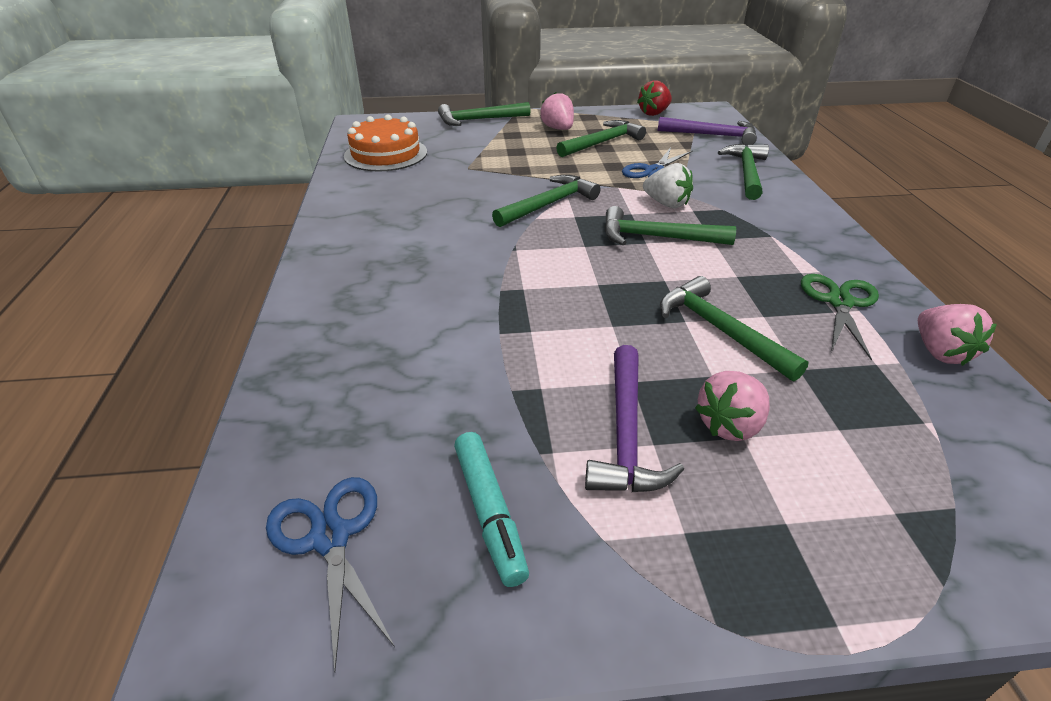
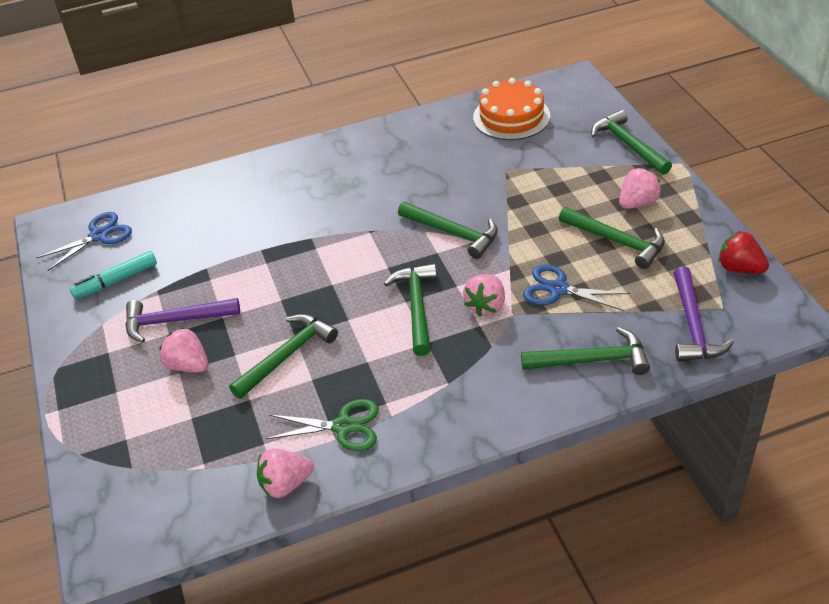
camera: 80 degrees right, 5 degrees up
white strawberry [643,163,693,208] -> pink strawberry [463,274,505,317]

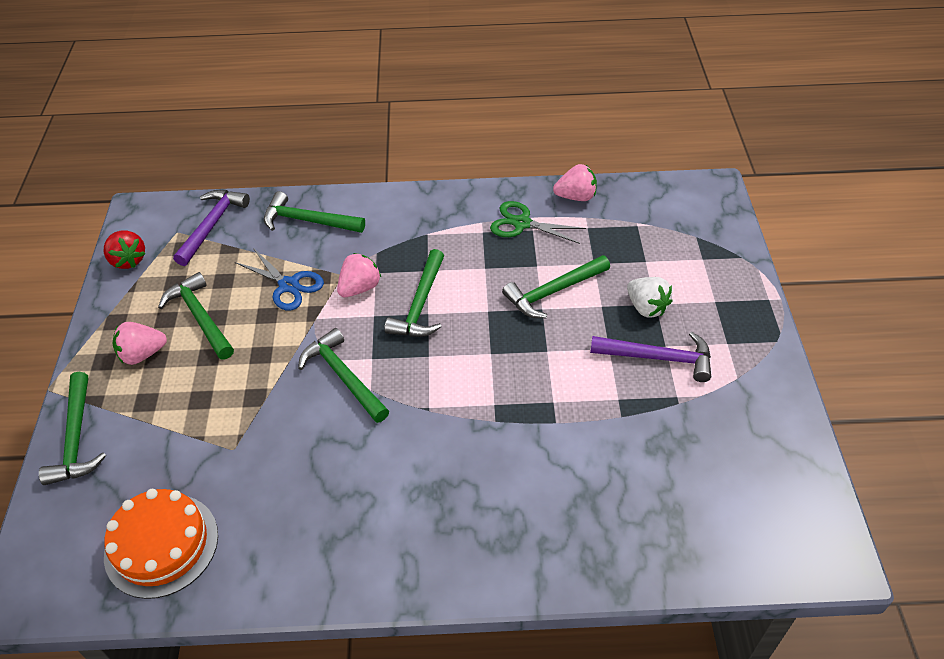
camera: 165 degrees left, 5 degrees up
blue scissors [36,212,132,271] -> none
turquoise marker [70,251,157,299] -> none
pink strawberry [159,327,208,372] -> white strawberry [627,277,672,318]

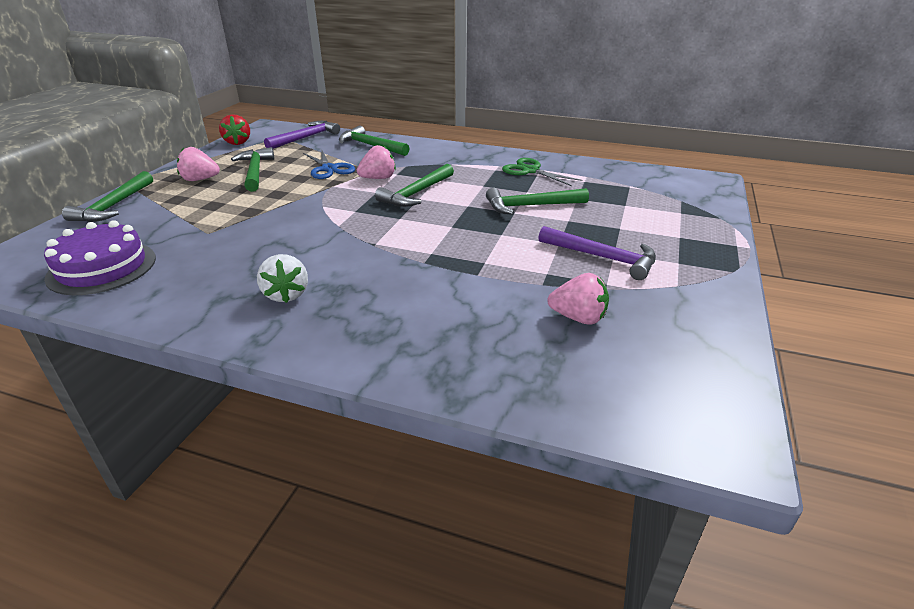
camera: 20 degrees right, 15 degrees down
orange cake [104,489,218,599] -> purple cake [44,220,156,295]
green hammer [298,328,389,423] -> none
pink strawberry [553,164,597,201] -> pink strawberry moved to [548,273,609,325]
white strawberry [627,277,672,318] -> white strawberry moved to [257,254,308,303]

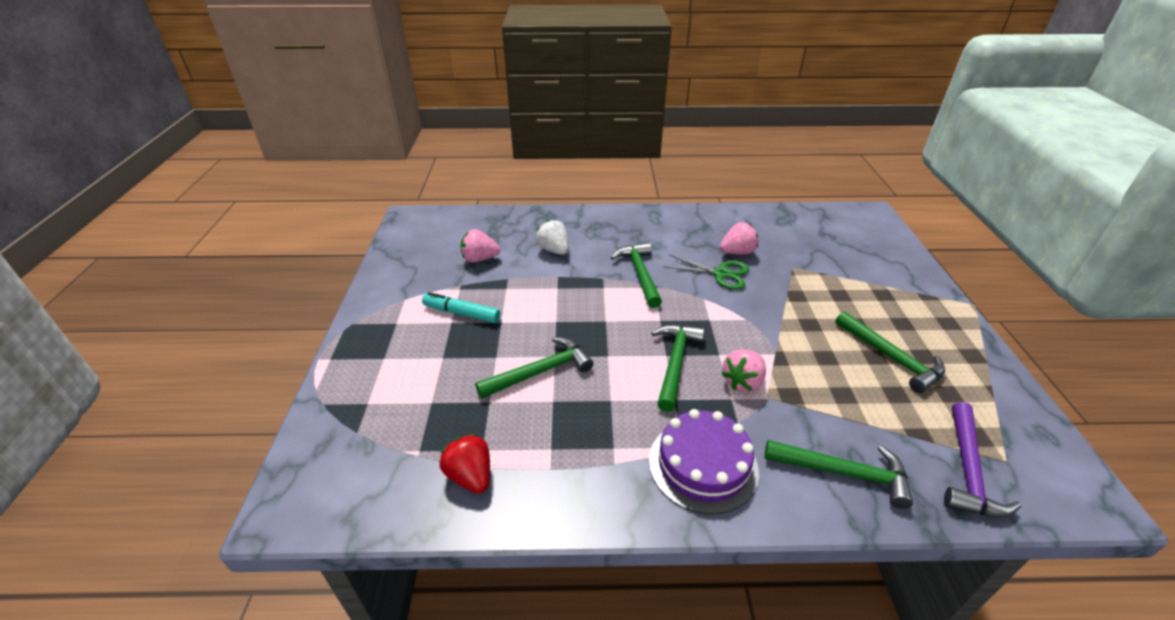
camera: 160 degrees right, 5 degrees up
purple cake [44,220,156,295] -> purple cake moved to [649,409,759,514]
green hammer [62,171,153,222] -> green hammer moved to [611,242,662,308]
pink strawberry [177,147,220,181] -> pink strawberry moved to [720,222,758,254]
red strawberry [219,114,250,145] -> red strawberry moved to [440,434,490,494]
white strawberry [257,254,308,303] -> white strawberry moved to [536,220,569,255]
blue scissors [303,149,355,179] -> none
green scissors [502,158,583,186] -> green scissors moved to [664,254,749,290]
purple hammer [538,226,656,280] -> turquoise marker [422,292,500,323]

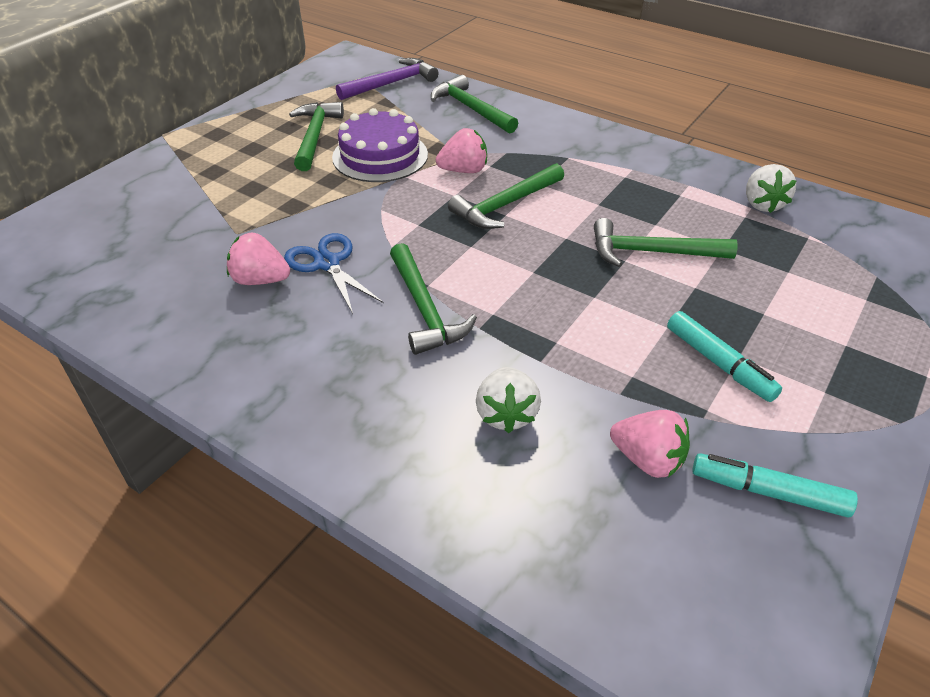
camera: 145 degrees left, 5 degrees up
red strawberry [440,434,490,494] -> white strawberry [746,164,796,213]
green hammer [611,242,662,308] -> green hammer turned 45 degrees counterclockwise [390,243,477,355]
purple cake [649,409,759,514] -> purple cake moved to [332,108,428,182]
green scissors [664,254,749,290] -> blue scissors [284,233,383,314]
none -> turquoise marker [692,453,858,517]

